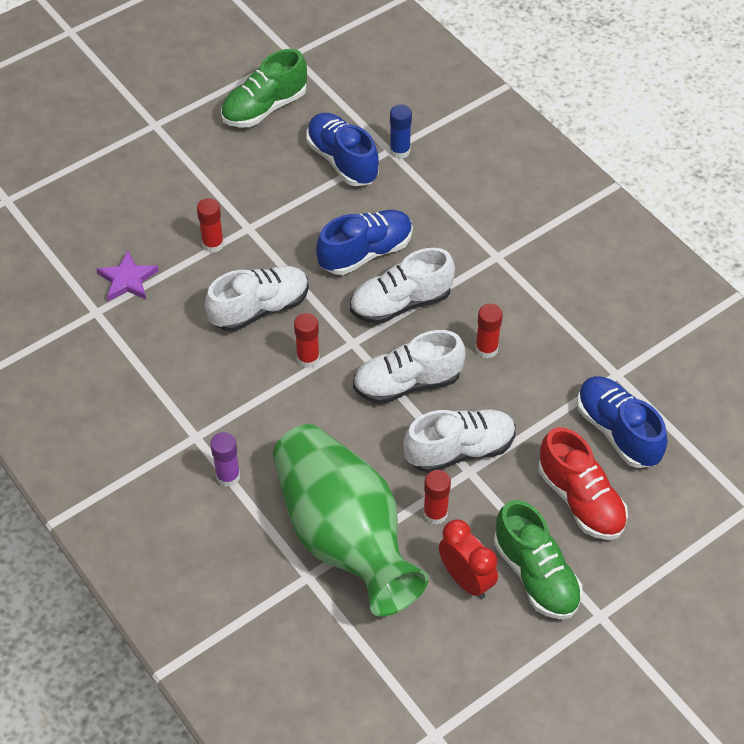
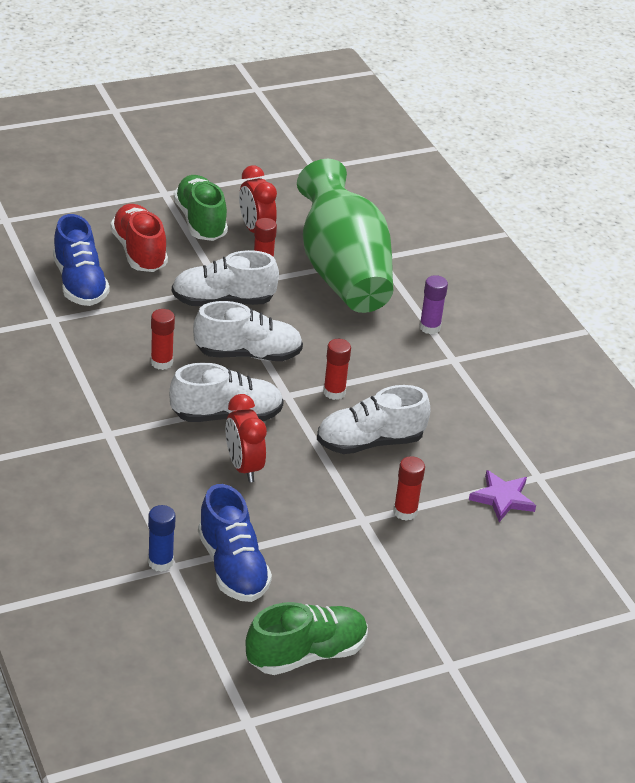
camera: 170 degrees left, 15 degrees down
blue shoe [316,210,413,275] -> red clock [226,394,267,483]

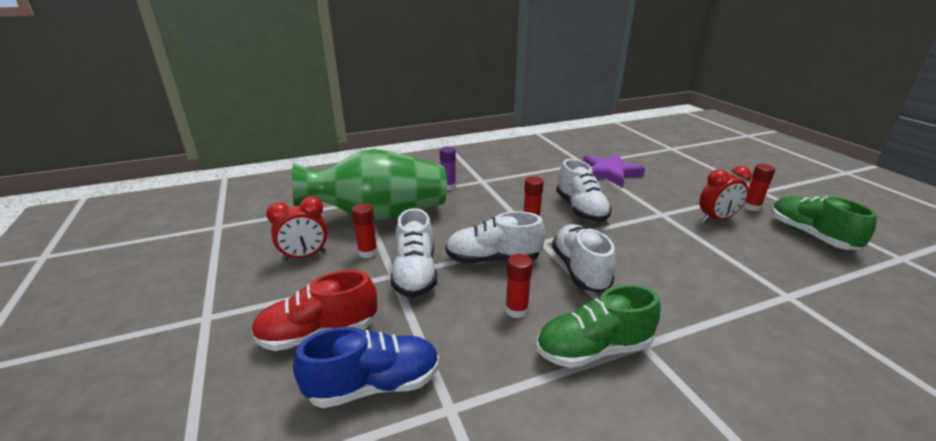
camera: 85 degrees left, 10 degrees down
blue glue stick [148,505,176,572] -> none
green shoe [174,175,228,241] -> green shoe moved to [536,285,661,368]
white shoe [193,301,303,361] -> white shoe turned 90 degrees counterclockwise [446,211,545,264]
blue shoe [198,484,272,602] -> none
red clock [226,394,267,483] -> red clock moved to [699,166,752,222]
red glue stick [393,456,425,521] -> red glue stick moved to [743,164,775,211]
purple star [469,470,536,522] -> purple star [583,154,645,187], size x1.57

